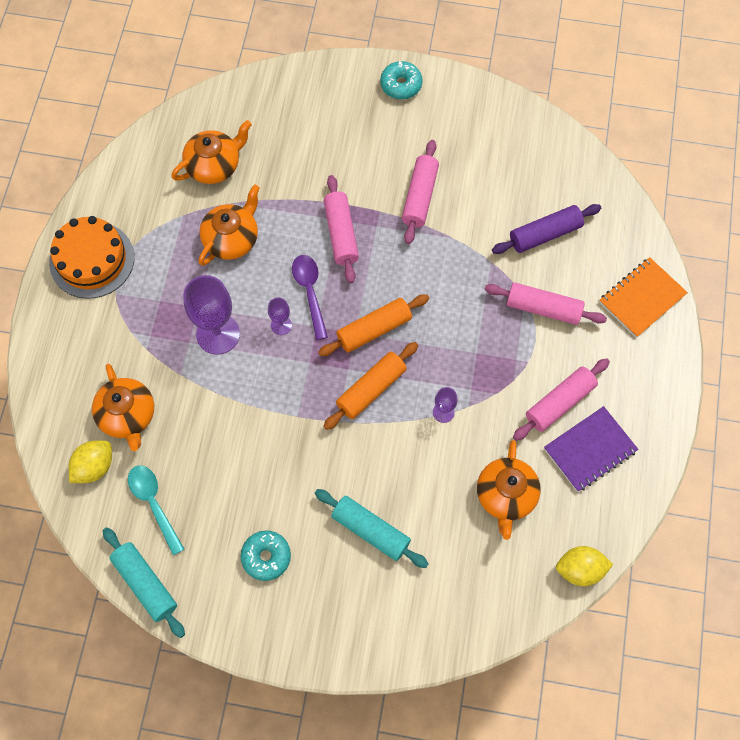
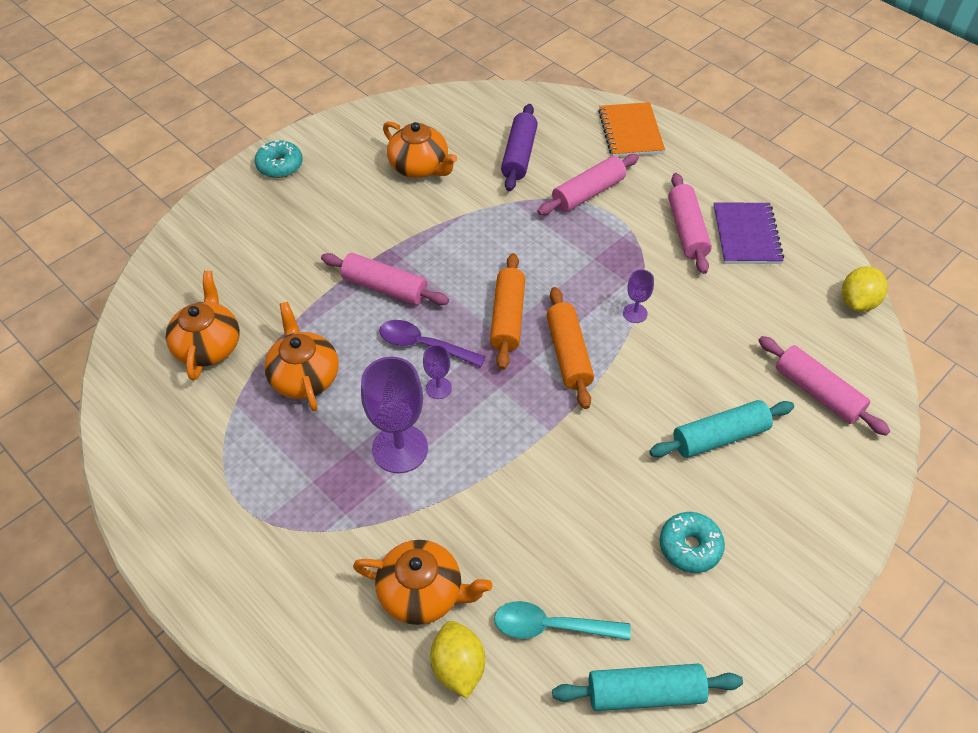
camera: 55 degrees left, 15 degrees down
orange cake [49,216,134,299] -> none
pink rolling pin [402,140,439,244] -> pink rolling pin moved to [758,336,890,436]
orange teapot [477,440,541,540] -> orange teapot moved to [383,121,457,178]

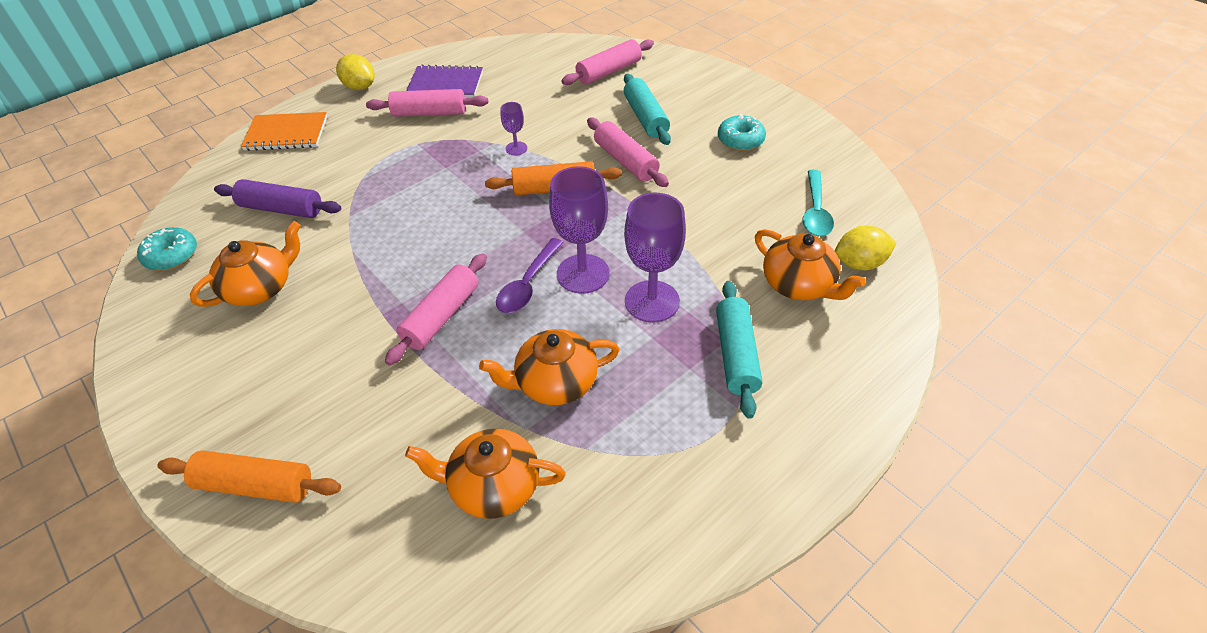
camera: 85 degrees left, 5 degrees down
turquoise donut [255,140,303,178] -> turquoise donut moved to [137,227,197,271]
orange teapot [353,540,492,625] -> orange teapot turned 120 degrees clockwise [755,229,866,300]
purple goblet [423,345,452,399] -> purple goblet [549,166,609,294], size x2.05
orange rolling pin [490,253,525,370] -> orange rolling pin moved to [157,450,341,503]
pink rolling pin [537,154,639,215] -> pink rolling pin moved to [587,118,669,187]
turquoise rolling pin [552,664,743,711] -> turquoise rolling pin moved to [716,281,762,419]
yellow lemon [842,266,888,312] -> yellow lemon moved to [336,54,375,90]

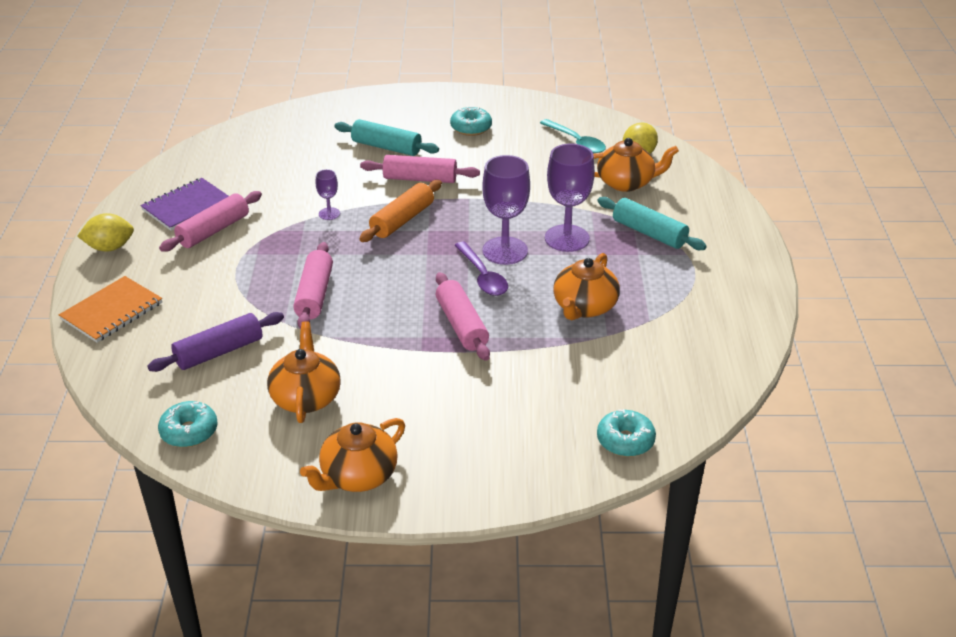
camera: 50 degrees left, 10 degrees down
orange rolling pin [157,450,341,503] -> none
orange teapot [405,429,566,519] -> orange teapot moved to [300,418,405,492]
pink rolling pin [562,39,654,85] -> pink rolling pin moved to [293,242,333,329]
none -> turquoise donut [597,409,656,457]

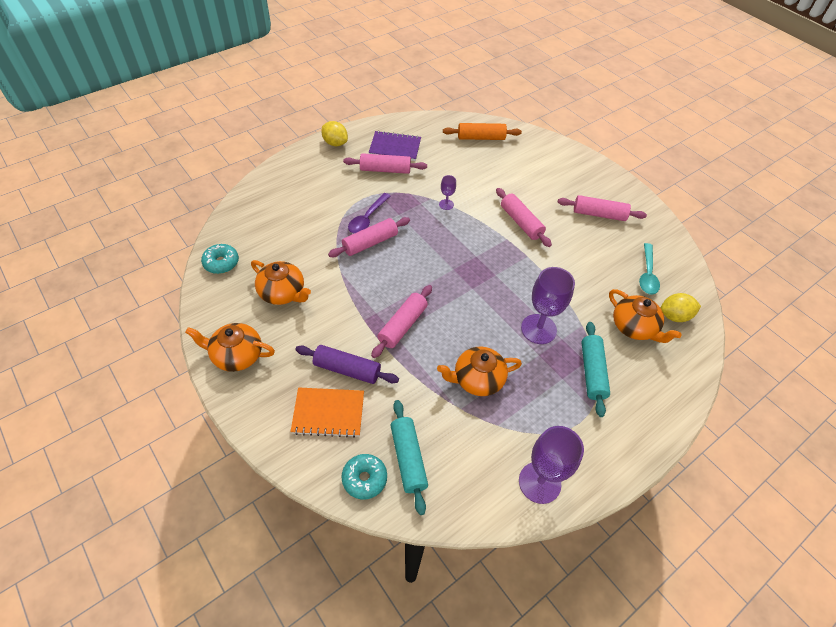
camera: 50 degrees right, 15 degrees up
orange notebook [59,276,162,343] -> orange notebook moved to [290,387,364,438]
purple rolling pin [147,312,284,372] -> purple rolling pin moved to [296,345,399,384]
orange teapot [267,321,341,423] -> orange teapot turned 75 degrees clockwise [251,260,311,305]
turquoise rolling pin [334,119,439,156] -> turquoise rolling pin moved to [390,400,428,515]
orange rolling pin [359,180,442,242] -> orange rolling pin moved to [443,123,522,140]
turquoise donut [450,106,492,136] -> pink rolling pin [558,195,647,221]
purple spoon [455,242,508,296] -> purple spoon moved to [348,193,390,234]
purple goblet [482,155,530,265] -> purple goblet moved to [519,426,584,504]

